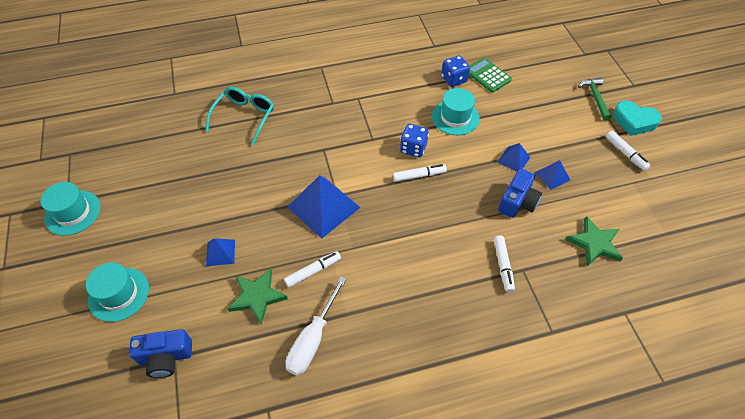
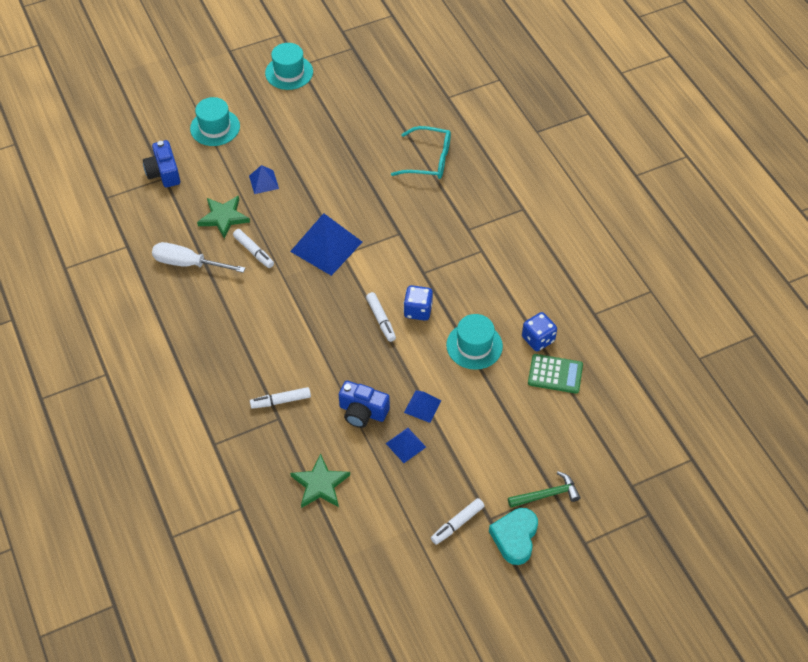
camera: 80 degrees right, 0 degrees up
green calculator [469,58,512,93] -> green calculator turned 60 degrees clockwise [528,354,583,394]

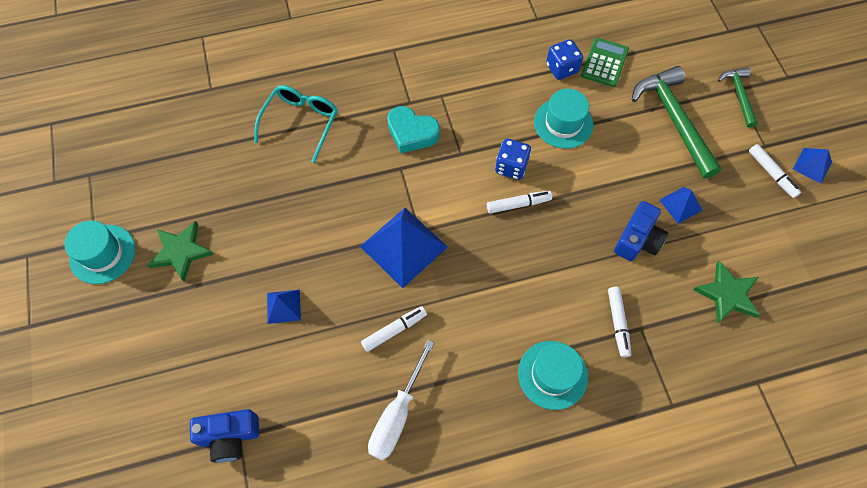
camera: 80 degrees left, 10 degrees up
turquoise hat [190,97,240,146] -> turquoise hat moved to [518,341,588,410]
green star [197,196,250,239] -> green star moved to [147,221,214,282]
blue pyramid [404,390,441,423] -> blue pyramid moved to [793,148,832,184]
turquoise heart [489,508,538,565] -> turquoise heart moved to [387,106,440,153]
none -> green hammer [632,66,722,179]

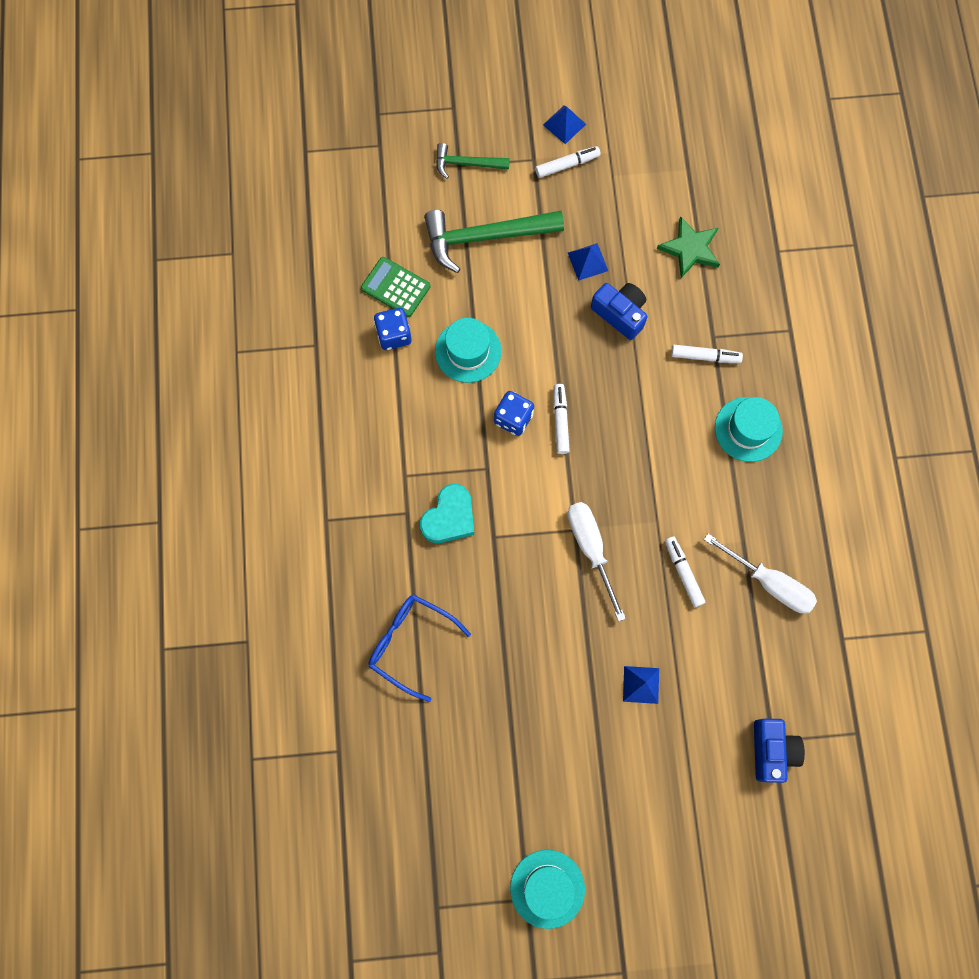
camera: 80 degrees left, 10 degrees up
green star [147,221,214,282] -> none
turquoise glasses [254,85,338,163] -> blue glasses [369,595,471,702]
blue pyramid [360,208,448,288] -> white screwdriver [567,502,626,622]

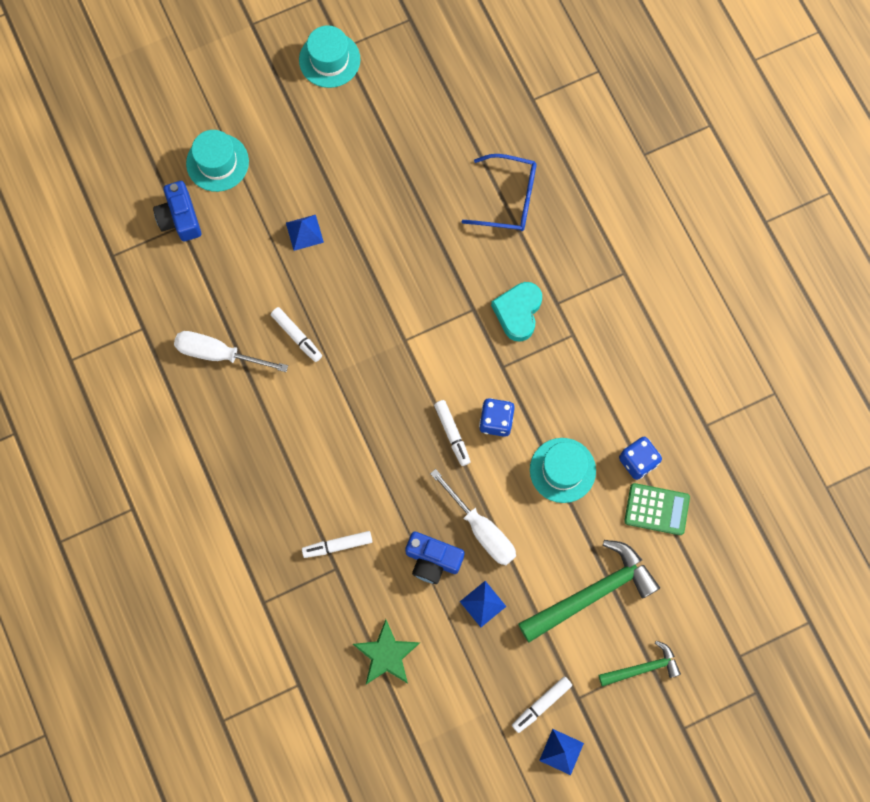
camera: 160 degrees right, 0 degrees up
white screwdriver [567,502,626,622] -> white screwdriver moved to [430,469,516,565]
turquoise hat [715,397,783,462] -> turquoise hat moved to [186,130,249,192]

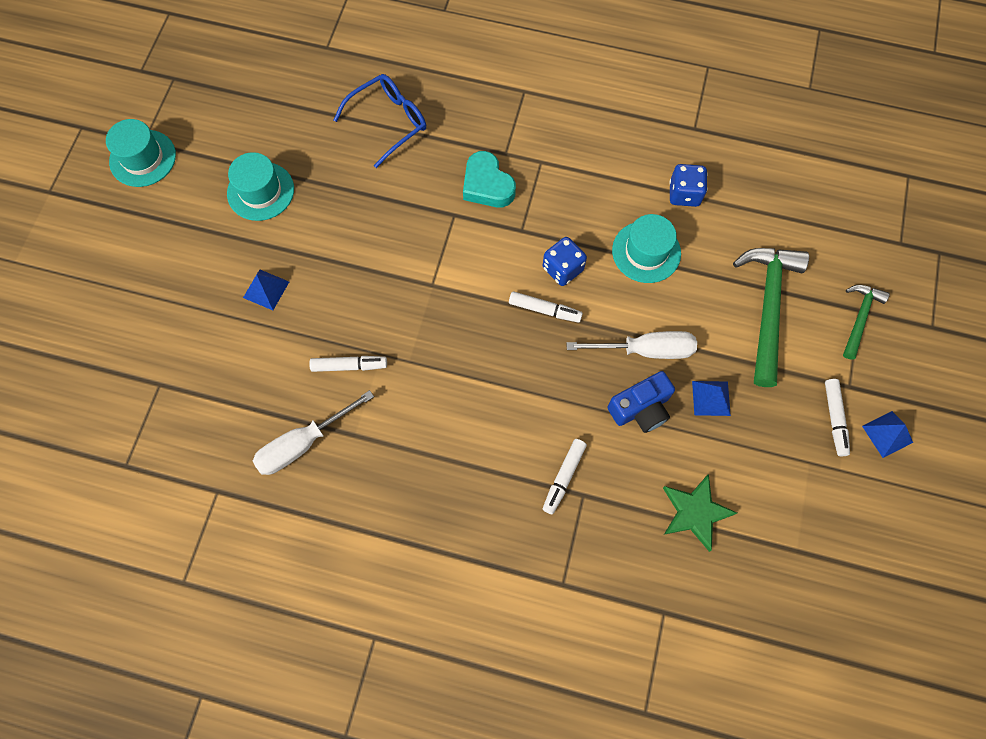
camera: 50 degrees left, 5 degrees down
blue camera [153,181,201,241] -> none
turquoise hat [186,130,249,192] -> turquoise hat moved to [227,152,294,221]
green calculator [624,483,690,535] -> none

